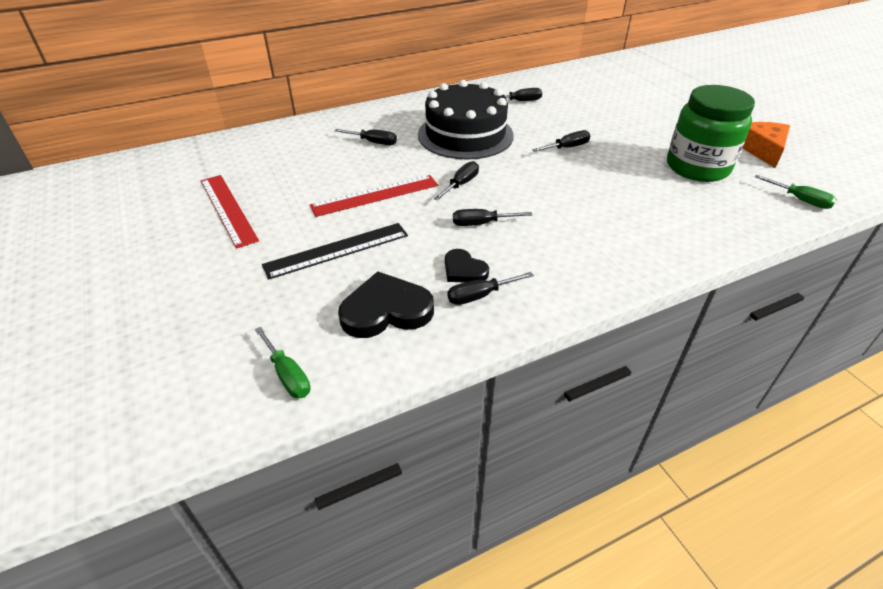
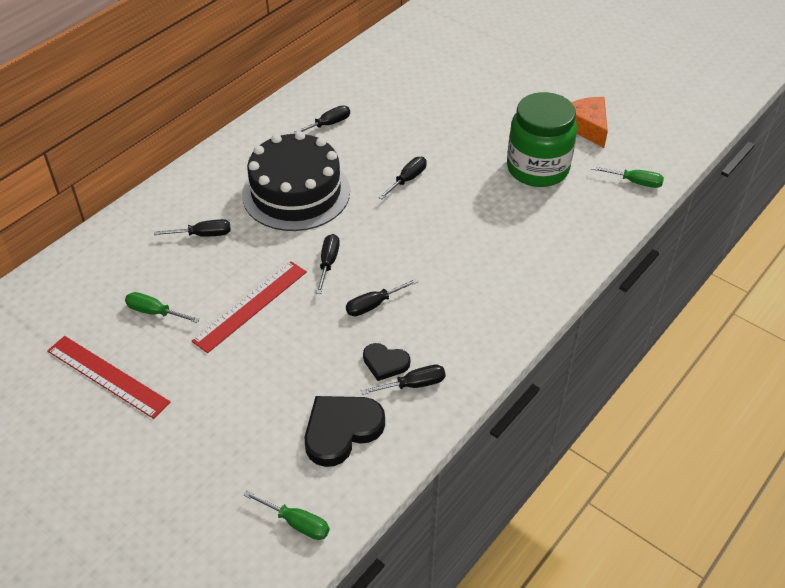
camera: 25 degrees left, 5 degrees up
black ruler [262,223,408,280] -> none
black screwdriver [447,272,534,305] -> black screwdriver turned 150 degrees counterclockwise [361,365,445,395]
none -> green screwdriver [125,292,200,323]

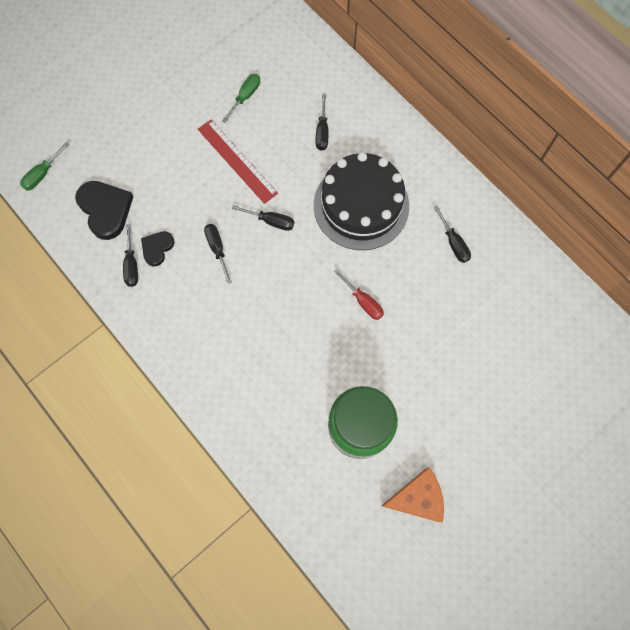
camera: 100 degrees right, 25 degrees up
red ruler [47,336,170,419] -> none
black screwdriver [378,157,427,199] -> red screwdriver [333,269,384,320]
green screwdriver [591,166,664,188] -> none

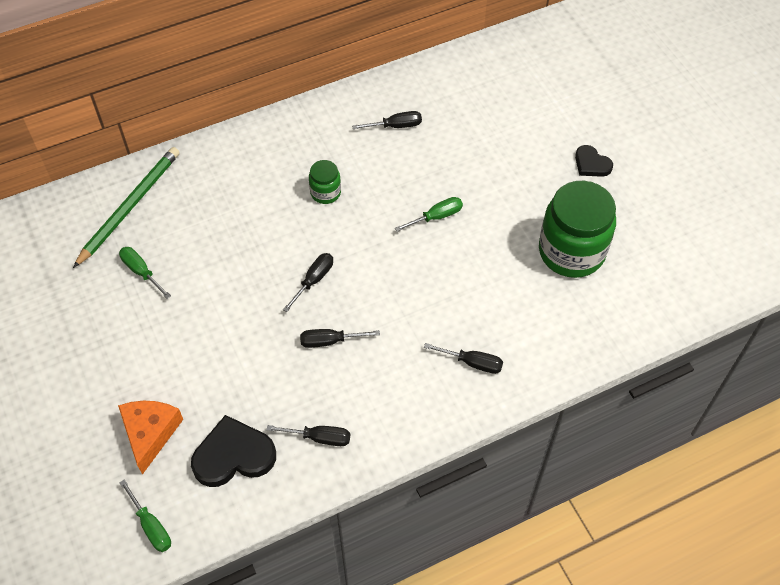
camera: 75 degrees left, 15 degrees down
black heart [141,231,175,266] -> black heart moved to [575,145,613,177]
red ruler [198,120,278,204] -> none
black cake [314,152,409,250] -> green jar [309,160,341,204]
black screwdriver [316,94,329,151] -> black screwdriver moved to [424,343,503,374]
red screwdriver [333,269,384,320] -> green screwdriver [395,197,463,232]
orange cheese [382,467,444,522] -> orange cheese moved to [118,401,183,475]
none -> green pencil [73,147,180,268]

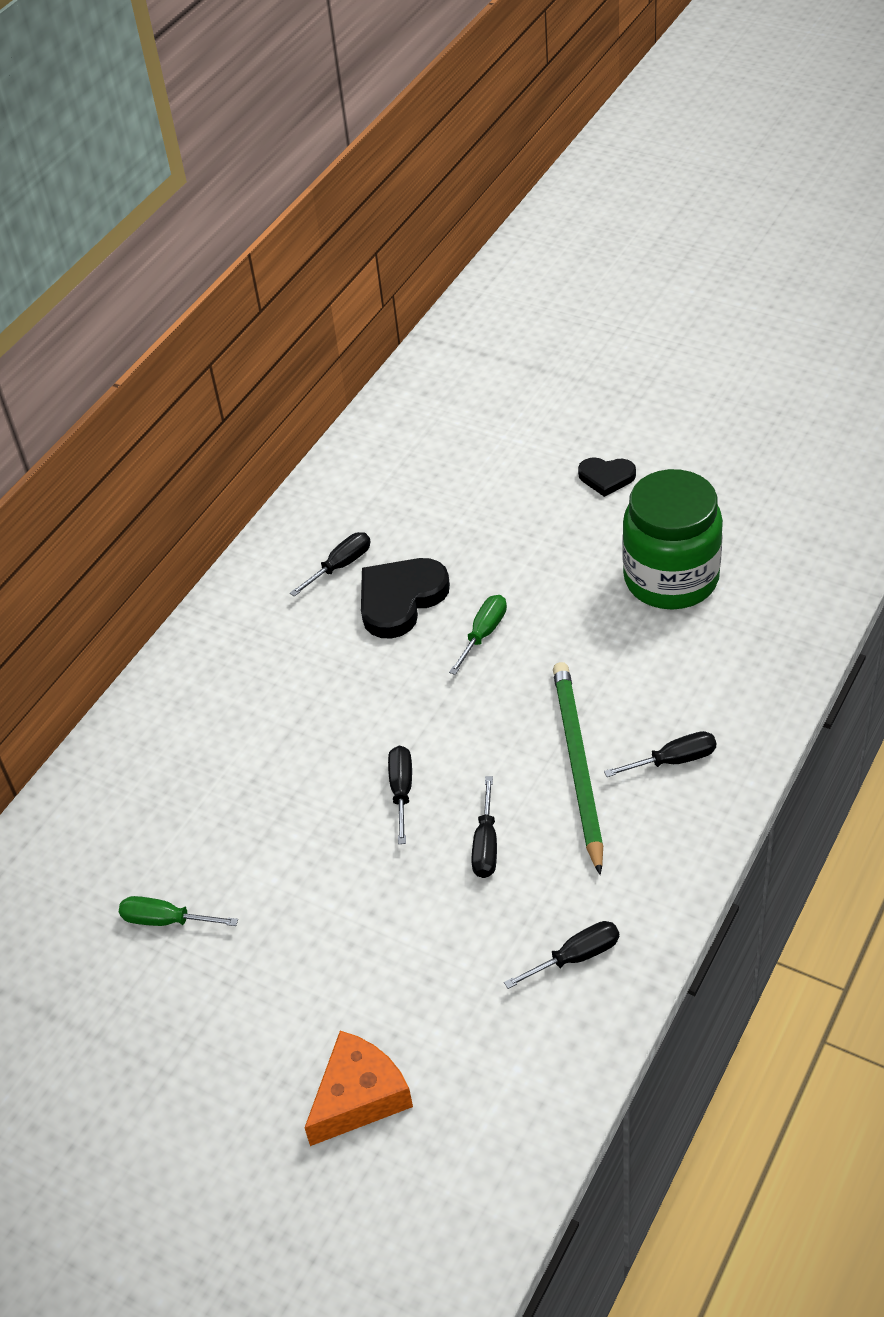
camera: 30 degrees left, 10 degrees down
green pencil [73,147,180,268] -> green pencil moved to [553,662,603,875]
orange cheese [118,401,183,475] -> orange cheese turned 75 degrees clockwise [304,1031,413,1146]
green screwdriver [119,480,171,552] -> none
black heart [191,415,276,487] -> black heart moved to [361,558,450,639]
black screwdriver [300,329,380,348] -> black screwdriver turned 45 degrees counterclockwise [472,776,497,878]
green jar [309,160,341,204] -> none

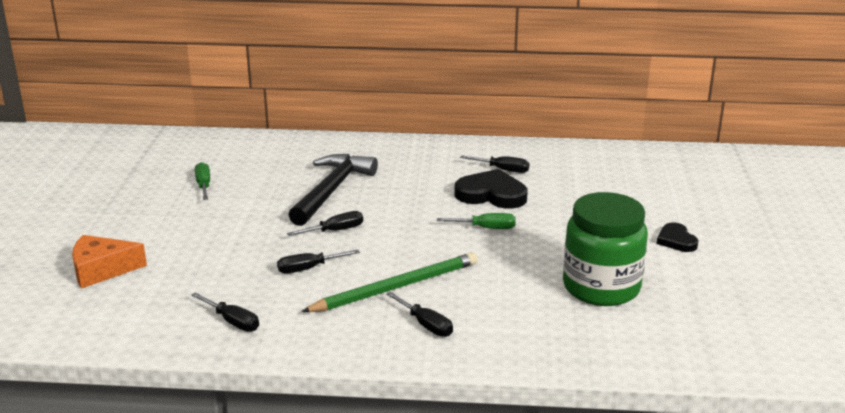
camera: 60 degrees right, 20 degrees down
orange cheese [304,1031,413,1146] -> orange cheese turned 150 degrees clockwise [72,235,147,289]
none -> black hammer [288,154,378,226]

